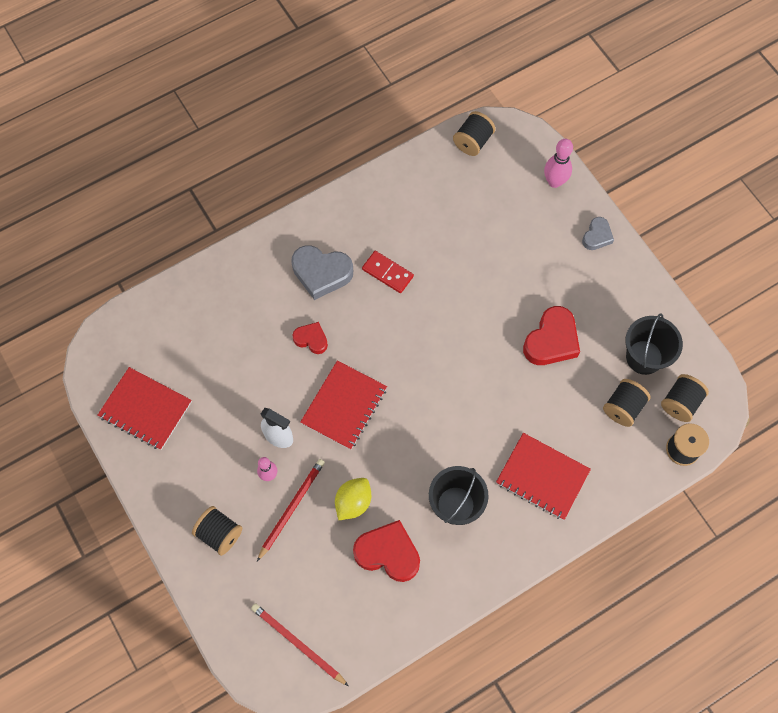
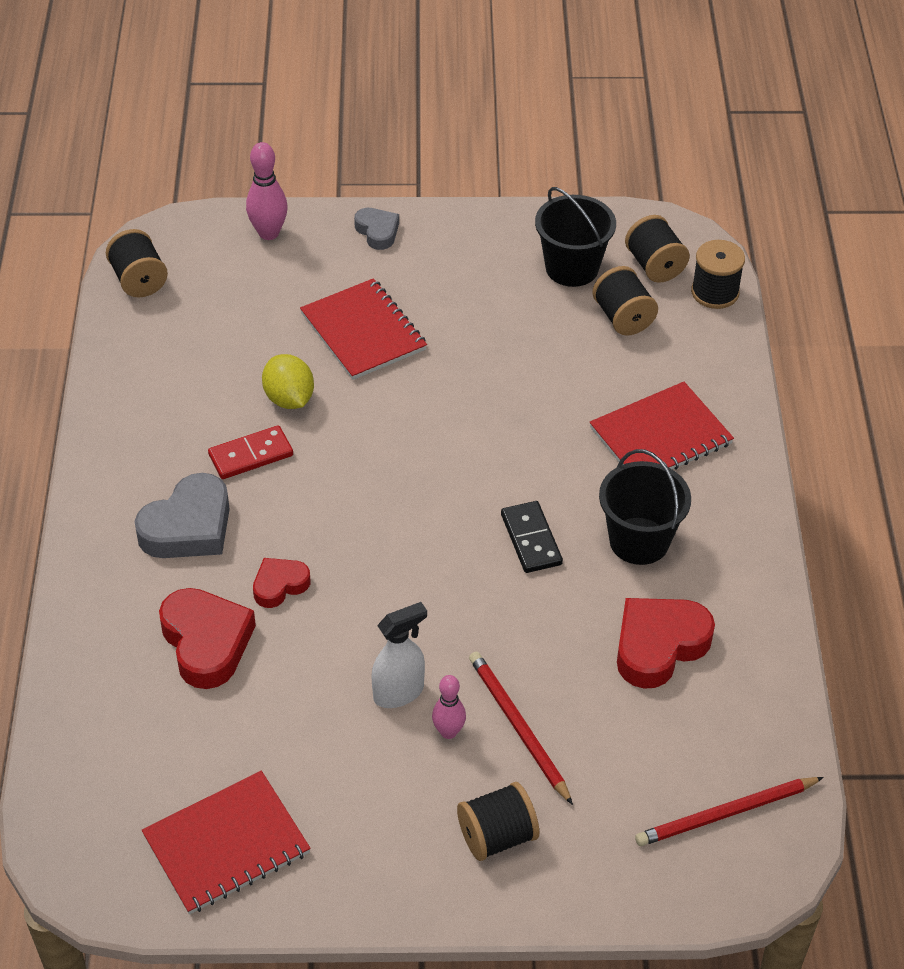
camera: 60 degrees left, 20 degrees down
red notebook [300,361,387,450] -> red notebook moved to [300,278,427,380]
yellow lemon [335,478,371,520] -> yellow lemon moved to [262,354,314,409]
red heart [523,306,580,365] -> red heart moved to [159,588,256,689]
none -> black domino [501,501,563,573]

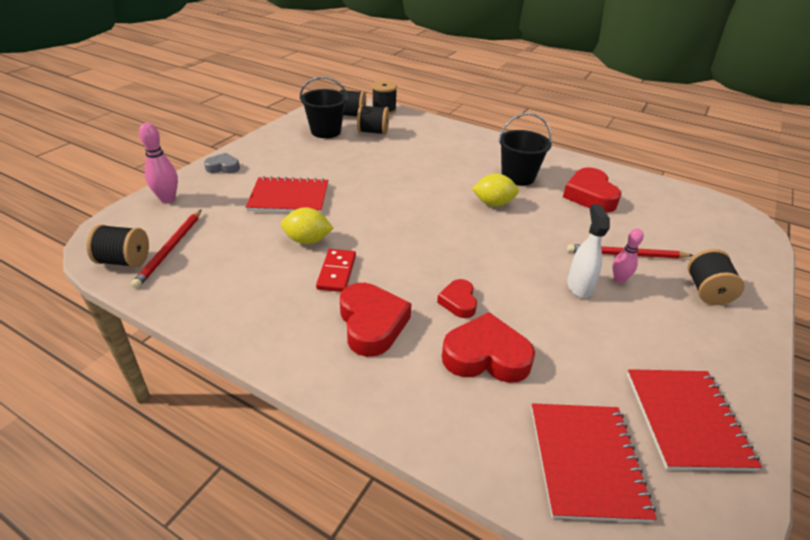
camera: 60 degrees left, 10 degrees down
grey heart [134,473,230,558] -> red heart [340,283,411,357]
black domino [501,501,563,573] -> yellow lemon [472,174,519,207]
red notebook [590,382,734,470] -> red notebook moved to [531,403,657,523]
red pencil [635,777,824,846] -> red pencil moved to [131,209,202,289]

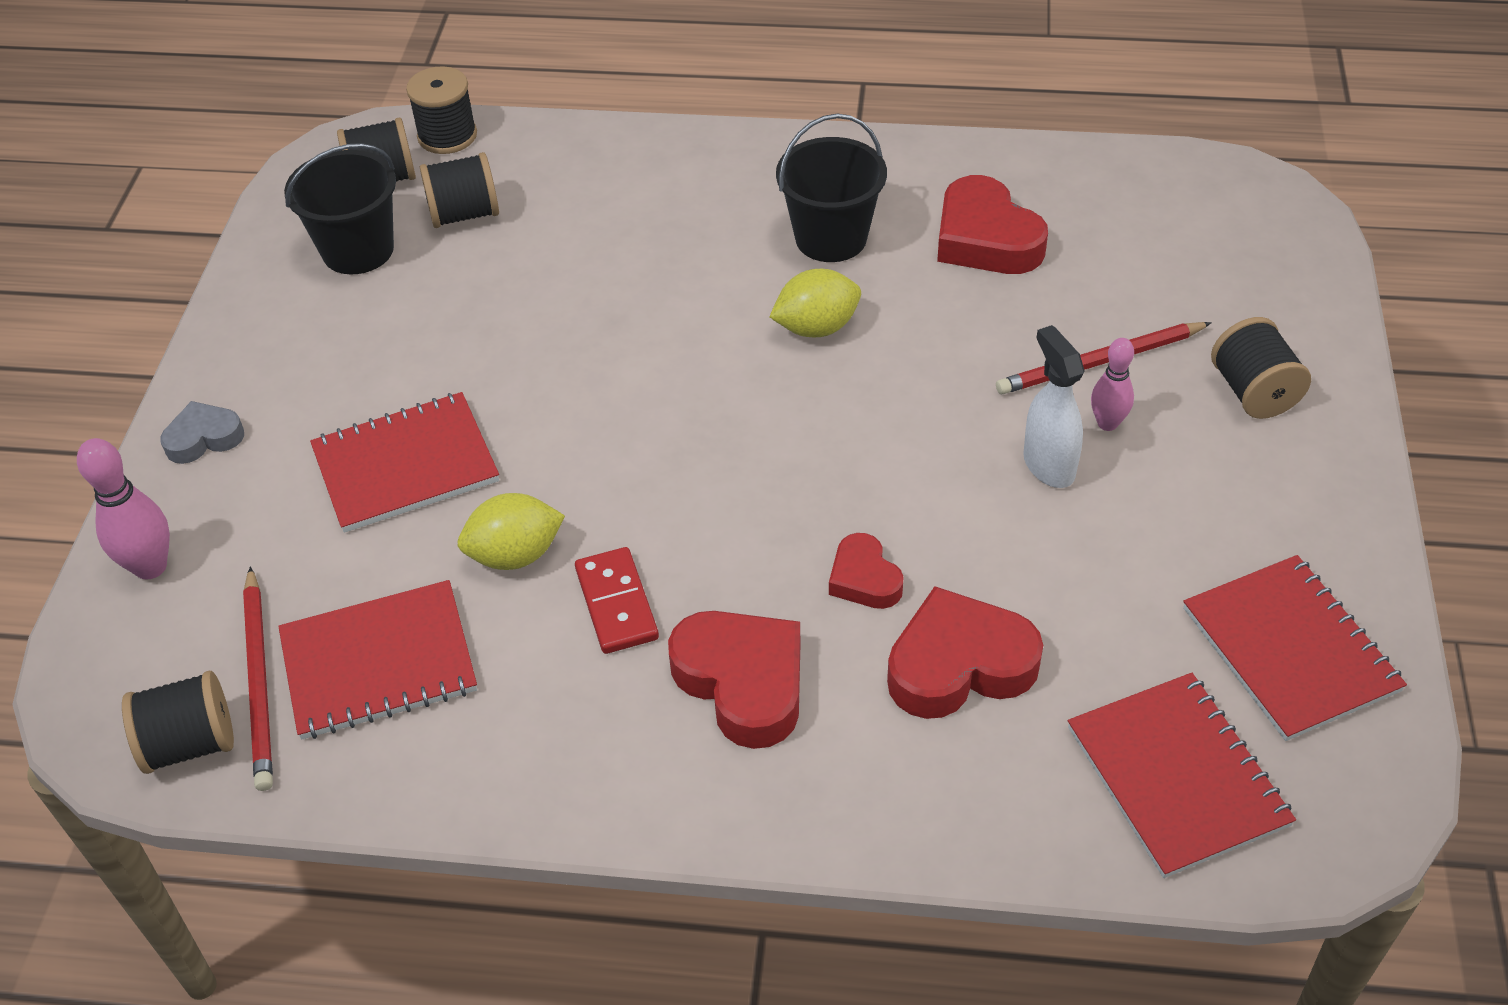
camera: 20 degrees left, 10 degrees up
none -> red notebook [278,580,477,739]

